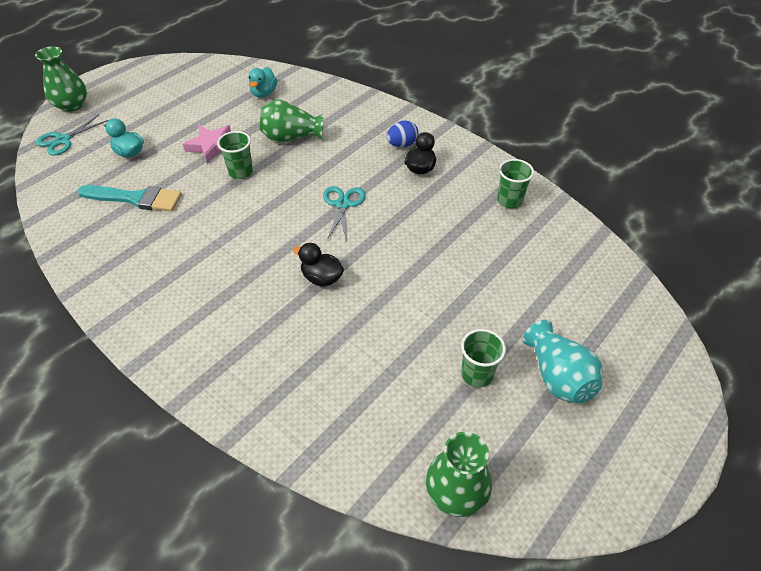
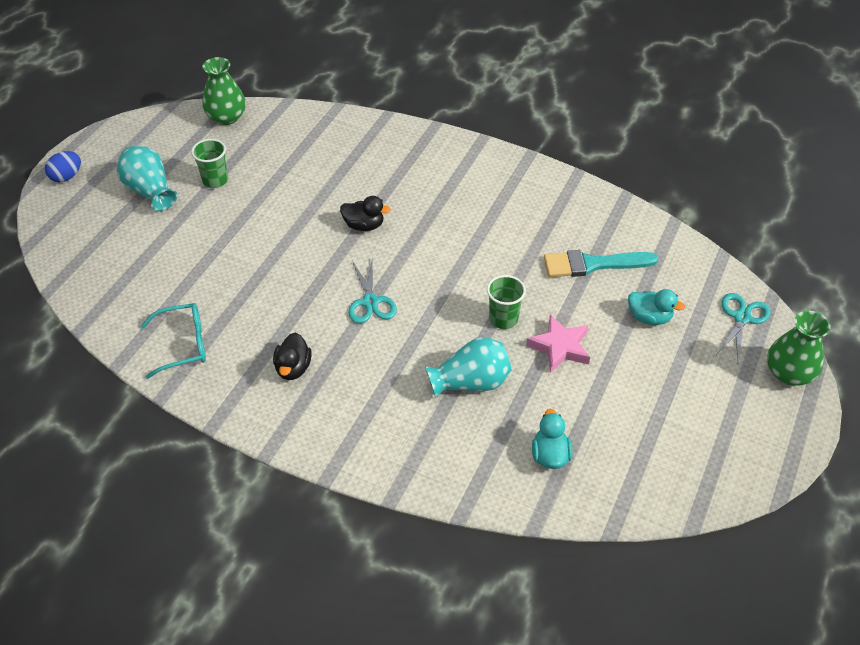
camera: 165 degrees right, 0 degrees up
green vase [260,100,324,142] -> turquoise vase [425,337,512,398]
blue egg [387,121,419,147] -> blue egg moved to [45,151,81,182]
green cup [497,159,534,209] -> turquoise glasses [141,303,206,379]

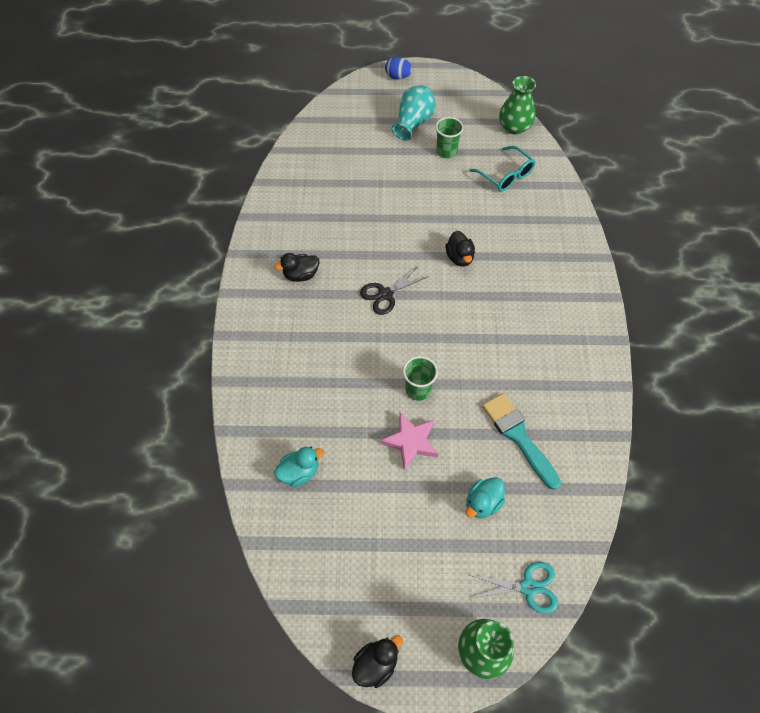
camera: 65 degrees right, 10 degrees up
turquoise glasses [141,303,206,379] -> turquoise glasses moved to [469,146,536,192]
turquoise scissors [348,261,397,323] -> black scissors [360,265,429,315]
turquoise vase [425,337,512,398] -> none
turquoise duck [628,289,685,325] -> turquoise duck turned 45 degrees clockwise [466,477,505,518]
none -> black duck [352,635,403,688]

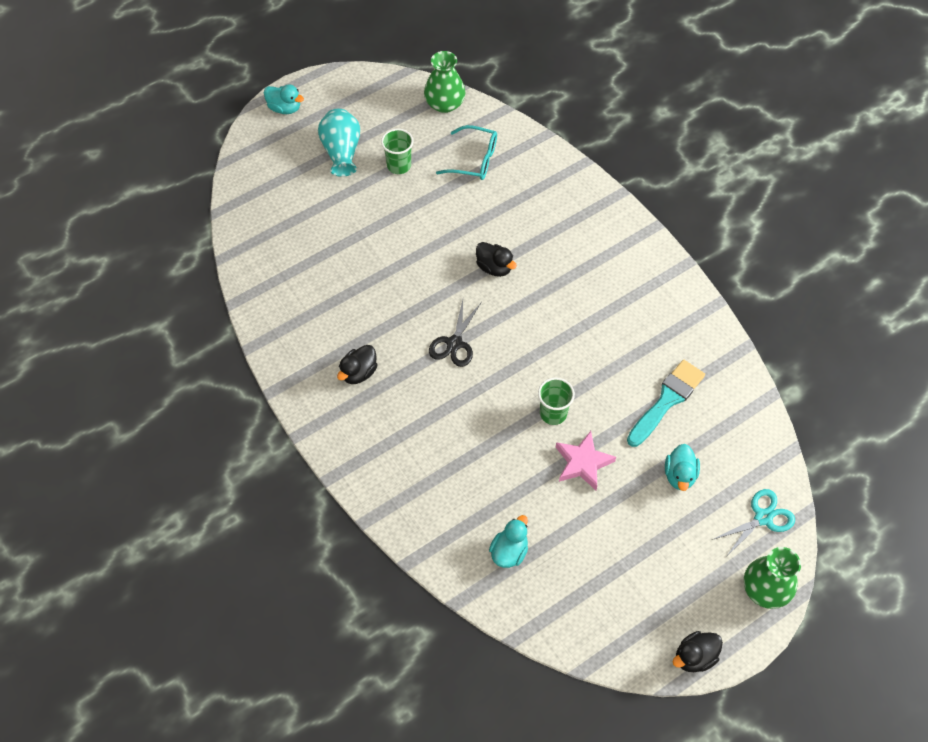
camera: 35 degrees left, 0 degrees up
black duck [352,635,403,688] -> black duck turned 135 degrees counterclockwise [673,631,723,672]
blue egg [385,57,413,79] -> turquoise duck [264,84,304,114]
turquoise brush [482,393,561,490] -> turquoise brush turned 105 degrees clockwise [627,360,705,447]

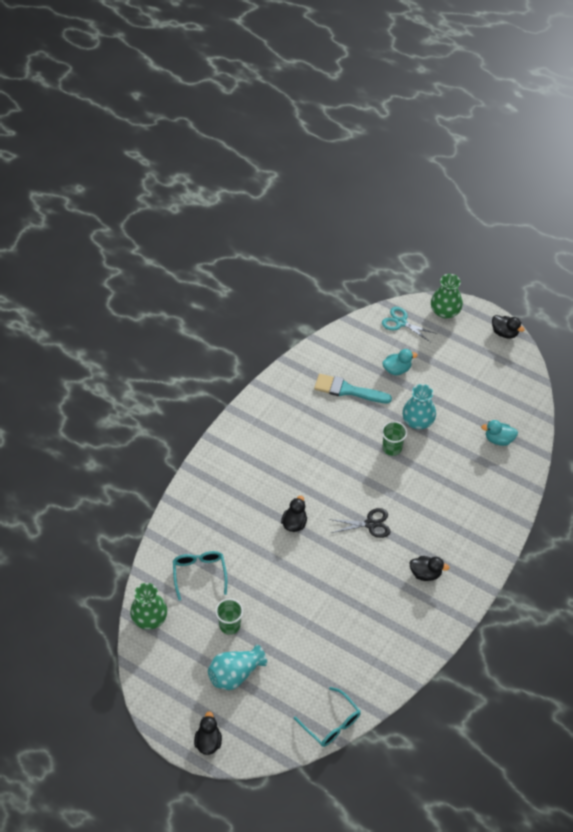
camera: 115 degrees left, 5 degrees down
turquoise duck [264,84,304,114] -> black duck [194,711,222,755]
pink star [556,431,616,490] -> turquoise vase [402,384,436,429]
none -> turquoise glasses [294,687,361,747]

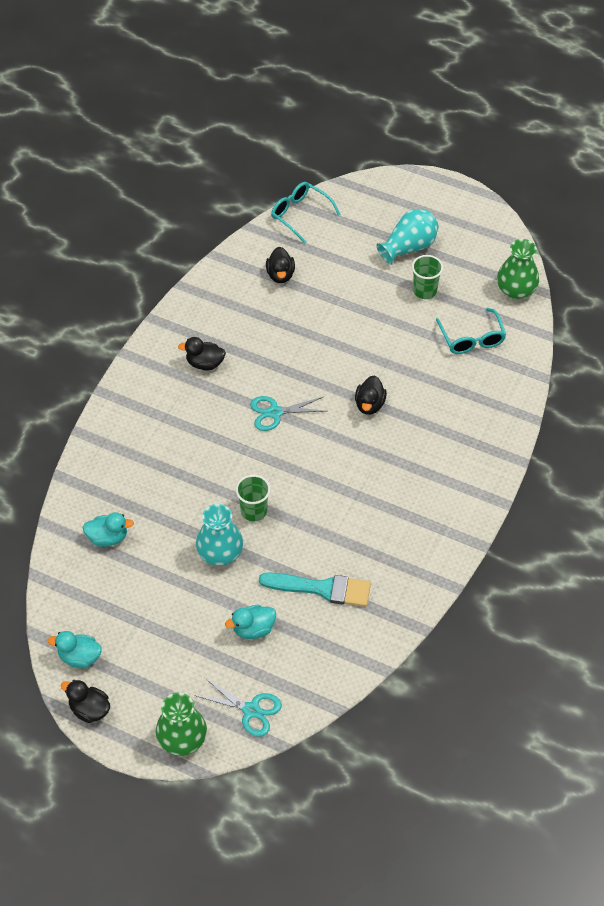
camera: 175 degrees right, 0 degrees up
black duck [194,711,222,755] -> black duck moved to [266,247,295,283]
black scissors [329,508,390,538] -> turquoise scissors [250,396,326,431]
none -> turquoise duck [48,631,102,668]

